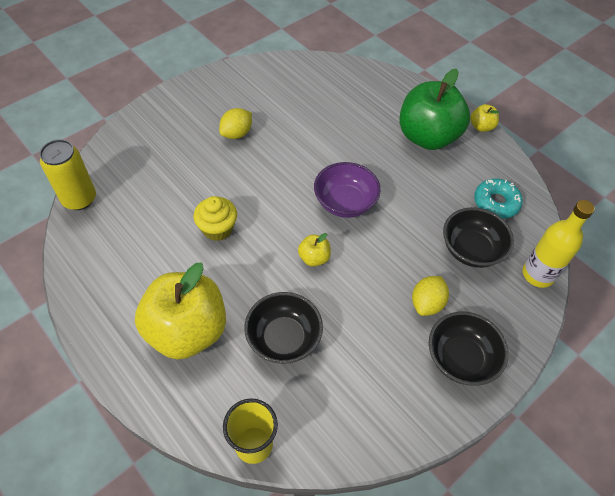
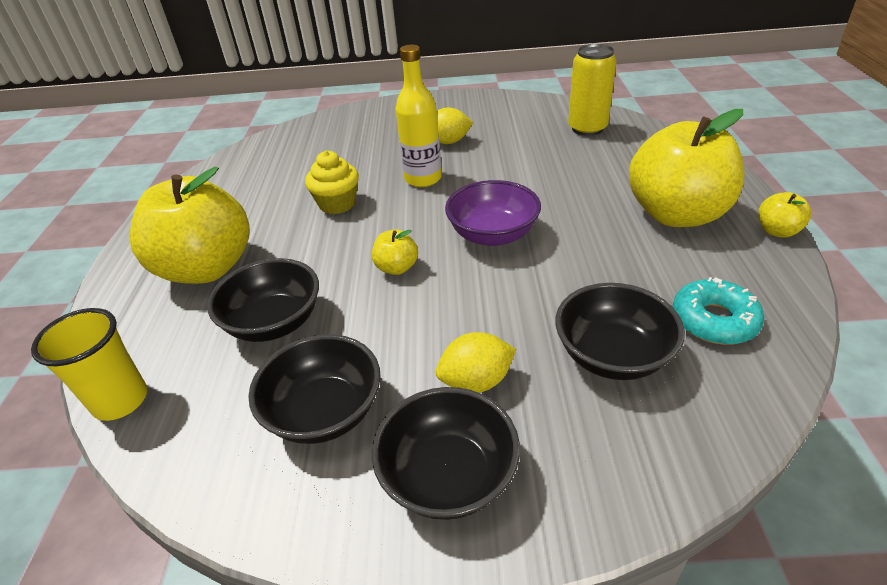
camera: 45 degrees right, 15 degrees down
yellow can [39,139,96,210] -> yellow can moved to [568,44,616,136]
green apple [399,69,470,150] -> yellow apple [629,109,744,227]
yellow bottle [522,200,595,288] -> yellow bottle moved to [396,45,442,187]
none -> black bowl [248,334,381,444]

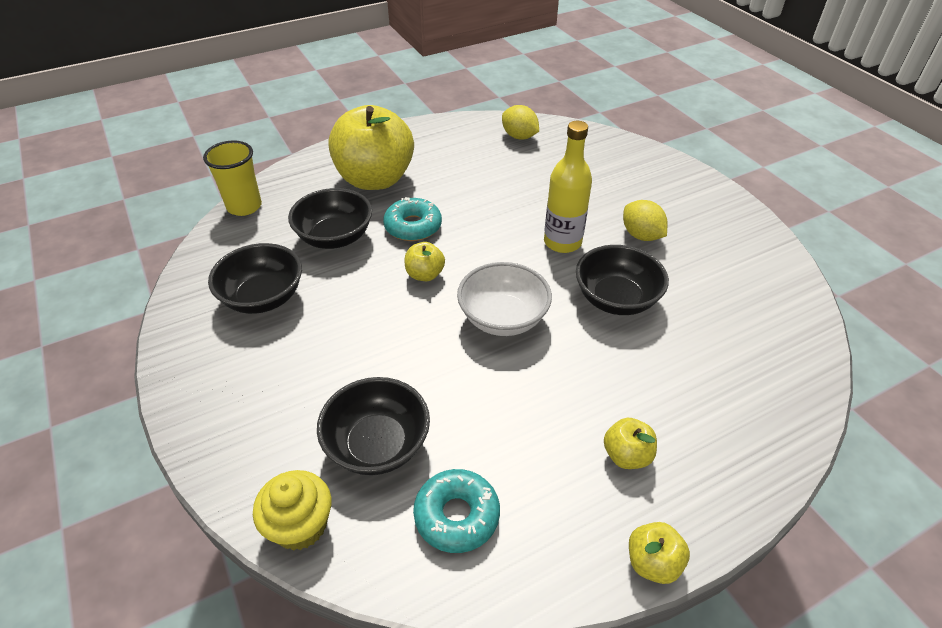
camera: 60 degrees right, 5 degrees up
yellow cupcake [305,151,359,214] -> yellow cupcake moved to [253,470,332,551]
black bowl [372,387,520,520] -> black bowl moved to [576,245,669,315]
yellow lemon [436,332,516,393] -> yellow lemon moved to [502,105,539,139]
purple bowl [445,180,541,246] -> white bowl [457,262,552,336]
yellow can [568,44,616,136] -> none
yellow apple [629,109,744,227] -> yellow apple [604,418,657,469], size x0.42
none -> turquoise donut [383,197,442,241]

